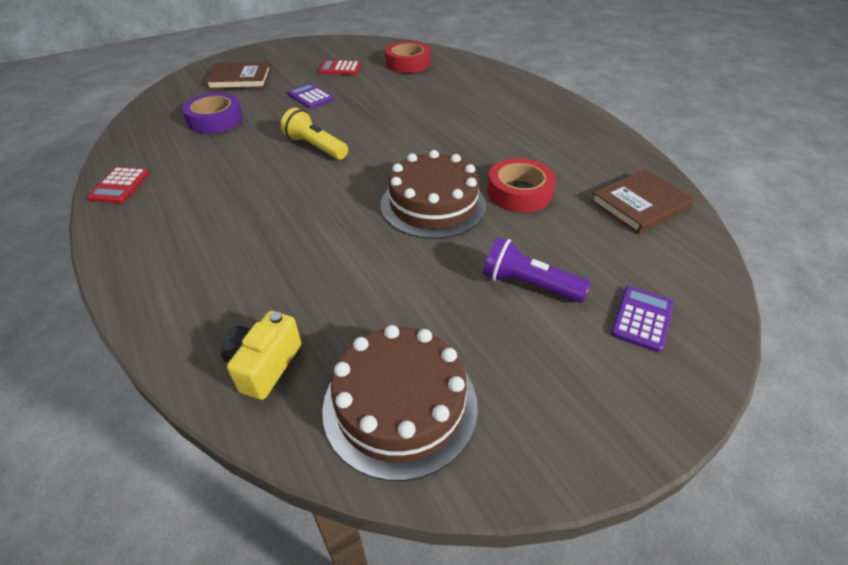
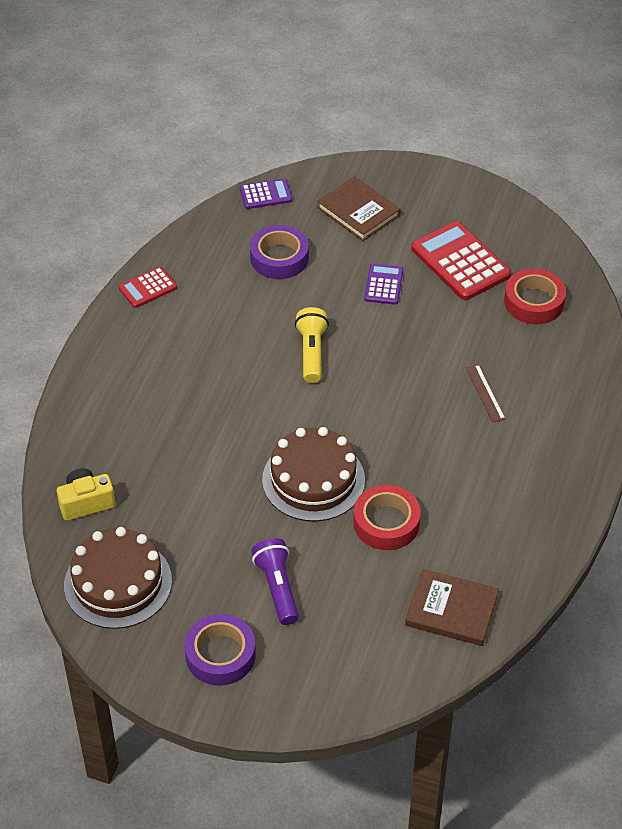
camera: 50 degrees right, 5 degrees up
red calculator [318,60,361,75] -> red calculator [411,221,511,300], size x1.82
purple calculator [611,286,674,352] -> purple calculator moved to [240,178,292,209]
none -> purple tape [184,614,256,686]
none -> brown ruler [466,364,505,423]

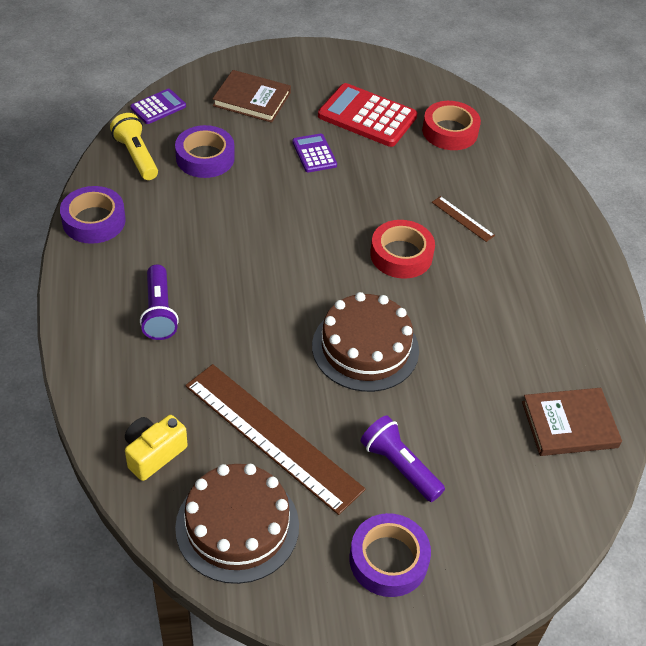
camera: 30 degrees left, 0 degrees up
red calculator [119,267,177,308] -> purple tape [60,186,126,244]
yellow flashlight [295,307,329,383] -> yellow flashlight moved to [110,113,158,180]
red tape [354,485,421,550] -> red tape moved to [370,220,435,279]
none -> purple flashlight [140,264,179,340]
none -> brown ruler [185,364,365,515]

